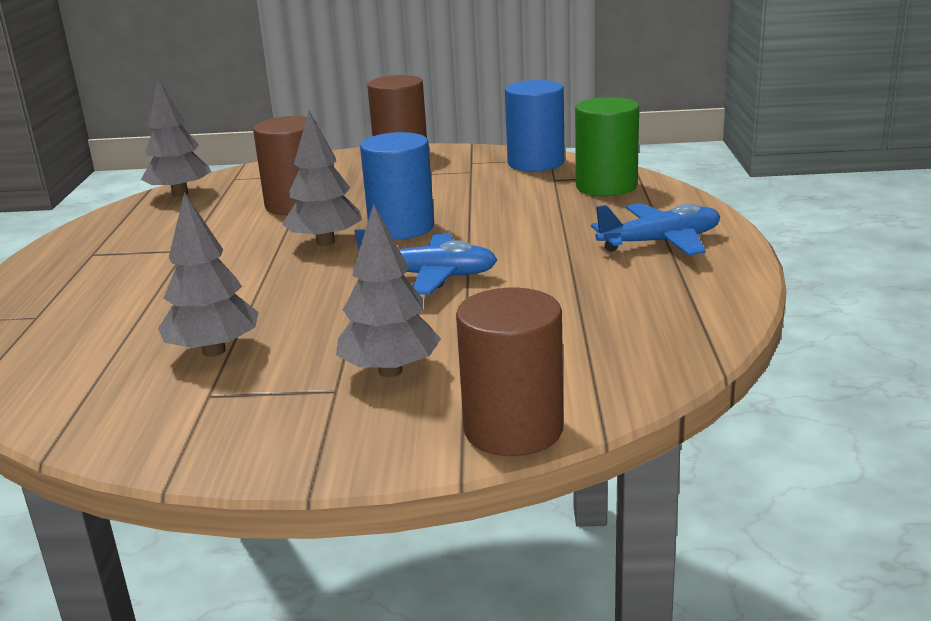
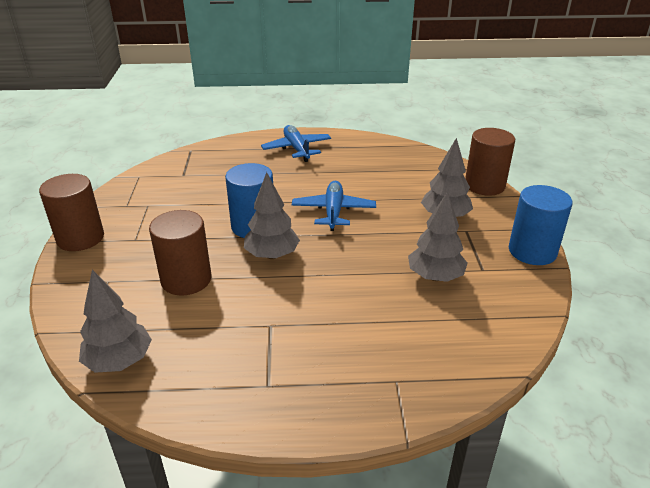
camera: 95 degrees left, 10 degrees up
blue cylinder [505,80,565,171] -> blue cylinder moved to [509,185,572,265]
green cylinder [575,97,639,196] -> none

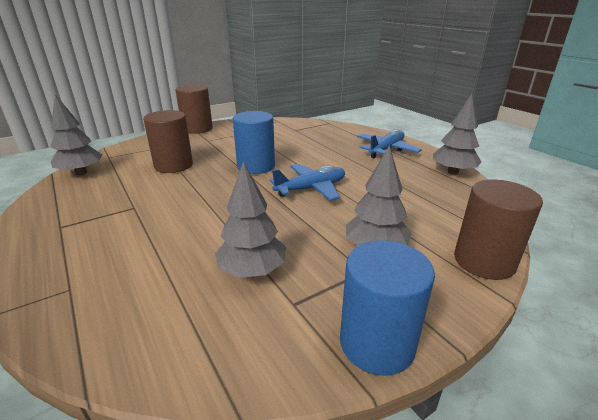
camera: 60 degrees right, 5 degrees down
grey tree [244,172,300,259] -> grey tree moved to [433,94,481,175]

